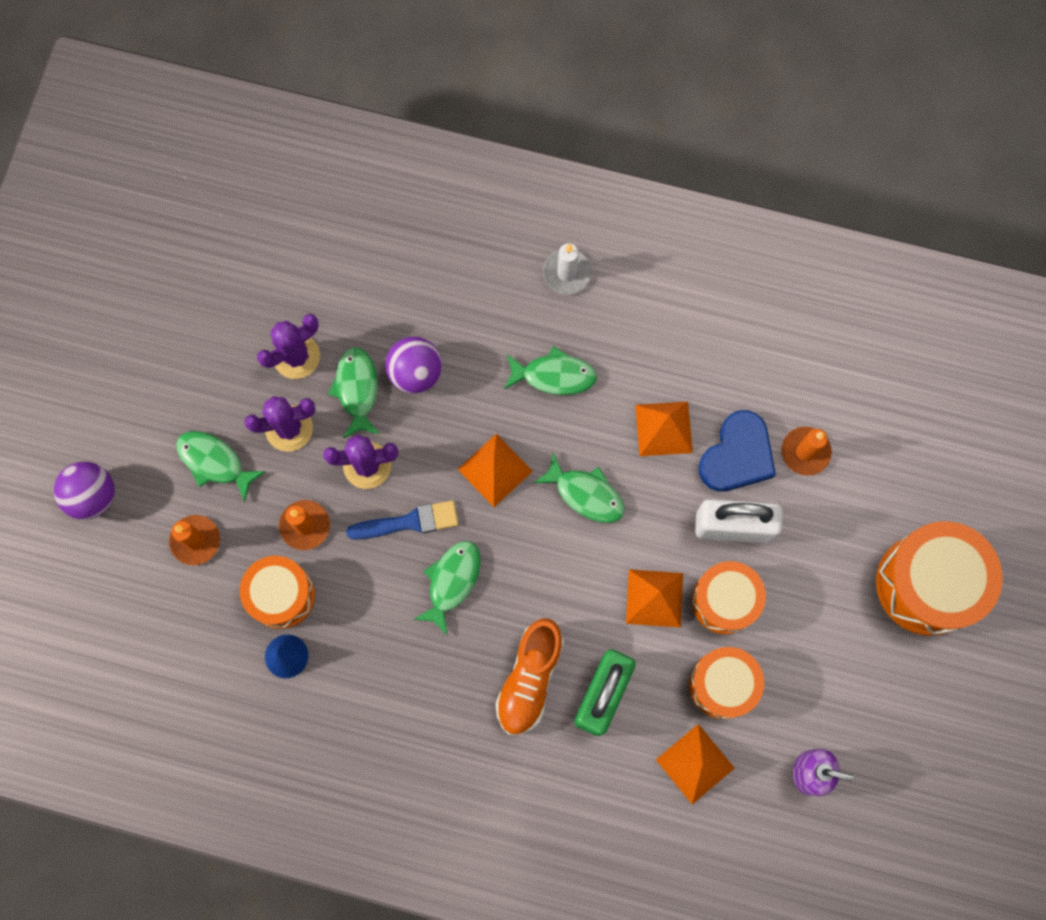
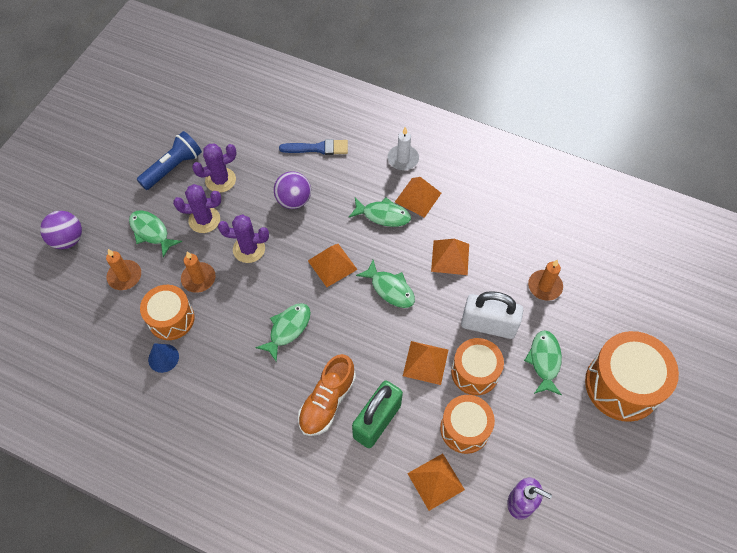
camera: 10 degrees right, 15 degrees down
green fish [328,347,380,438] -> green fish moved to [524,330,562,395]
blue brush [346,500,458,540] -> blue brush moved to [279,139,348,155]
blue heart [698,410,776,492] -> none
none -> blue flashlight [137,131,202,190]
none -> orange pyramid [395,177,441,218]

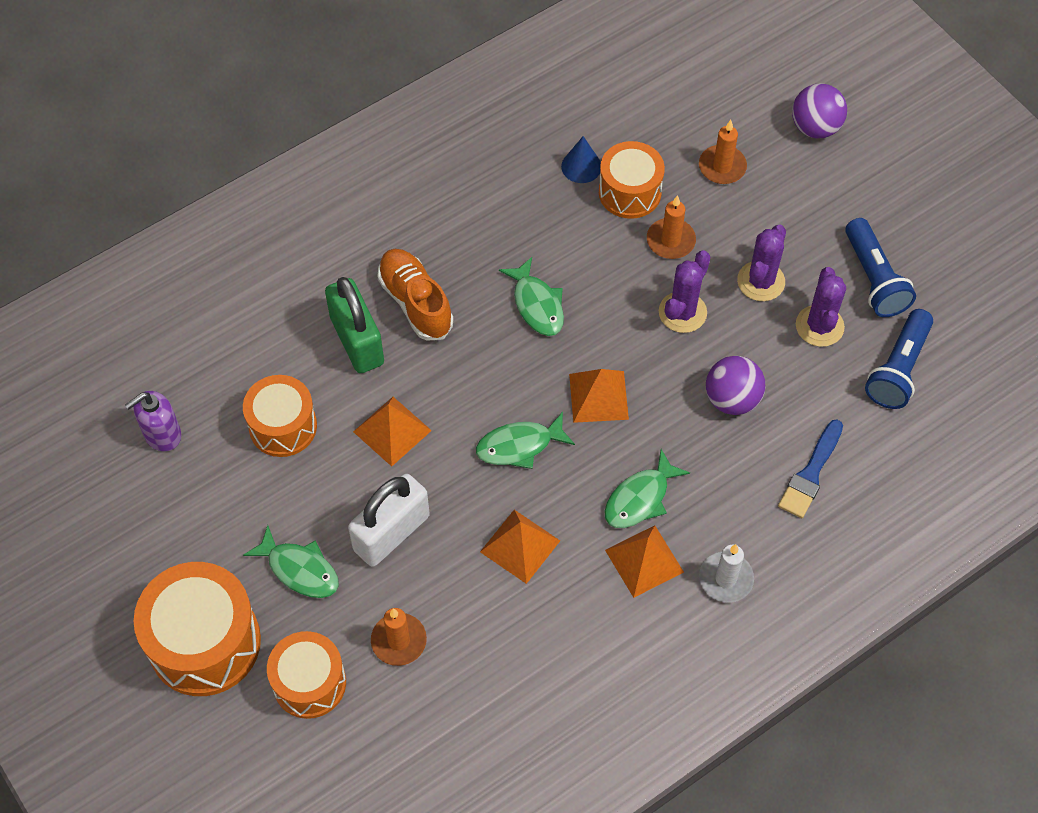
camera: 120 degrees right, 0 degrees up
green fish [129,210,182,257] -> none
orange pyramid [407,454,465,511] -> none
orange drum [451,338,504,395] -> orange drum moved to [267,631,346,719]
none -> blue flashlight [865,309,933,409]

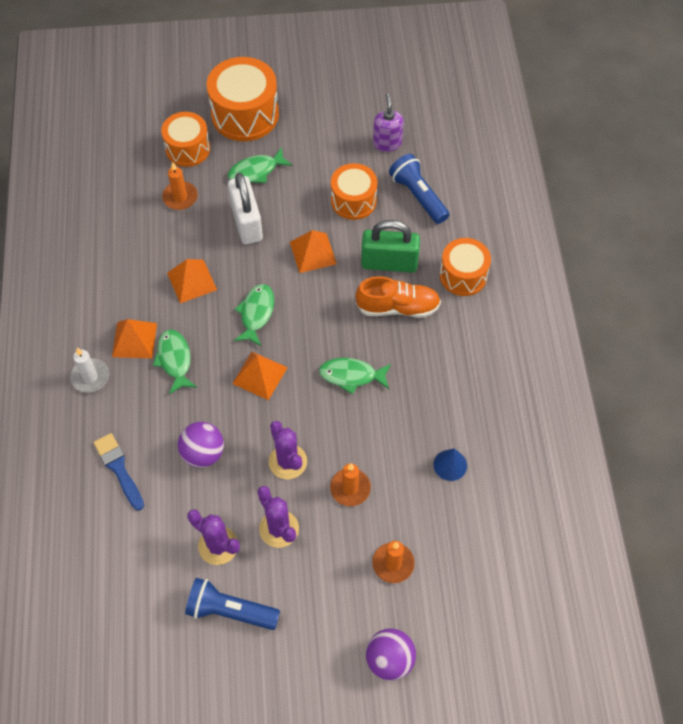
camera: 120 degrees right, 0 degrees up
orange drum [599,141,665,219] -> orange drum moved to [440,238,491,296]
blue flashlight [865,309,933,409] -> blue flashlight moved to [389,154,449,224]

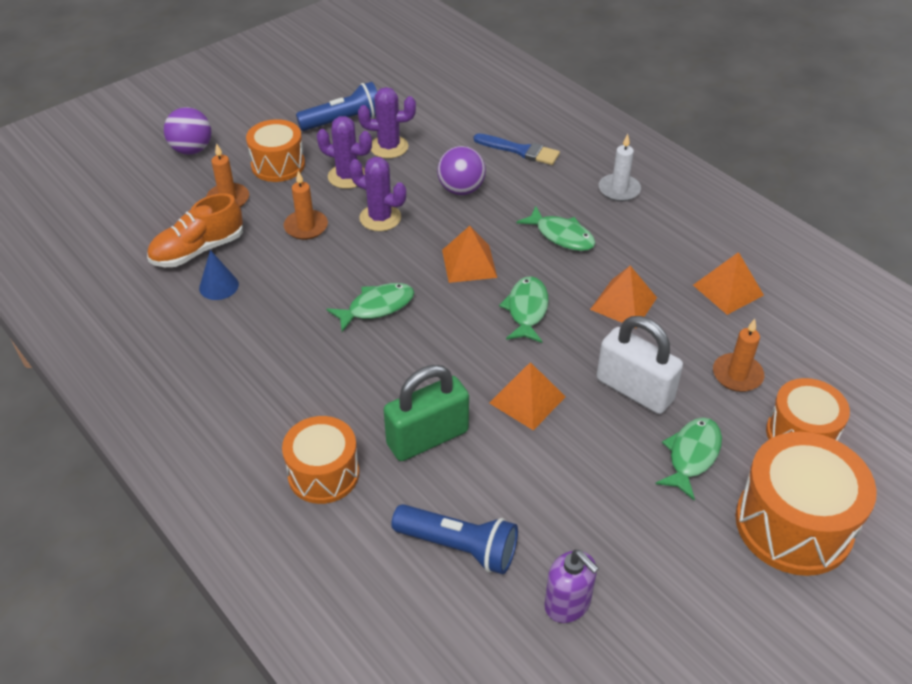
camera: 145 degrees right, 15 degrees down
orange pyramid [112,319,157,358] -> orange pyramid moved to [693,252,764,315]
green fish [234,284,274,346] -> green fish turned 150 degrees counterclockwise [499,276,549,343]
orange drum [331,163,378,220] -> orange drum moved to [246,119,305,182]
orange shoe [355,276,441,318] -> orange shoe moved to [147,193,243,267]

